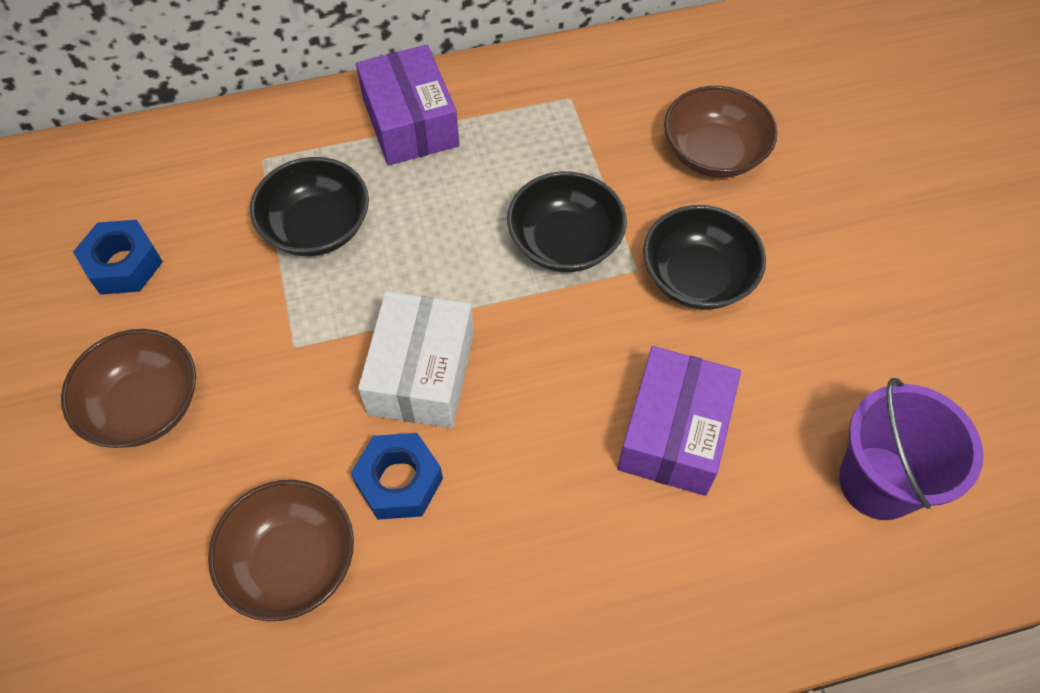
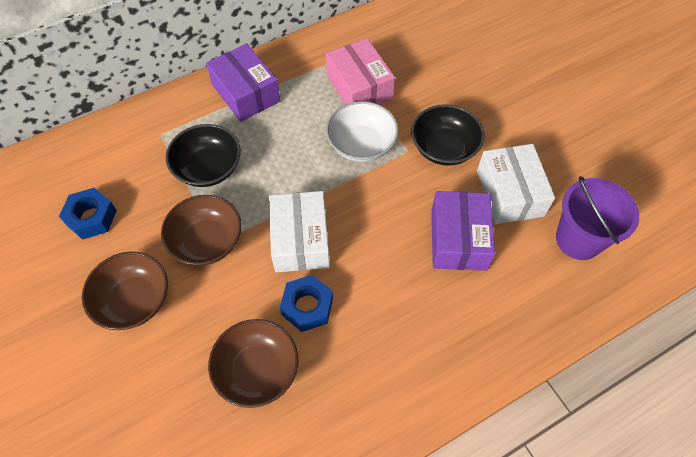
camera: 15 degrees left, 0 degrees up
black bowl [507,171,627,272] -> white bowl [326,101,399,162]
brown bowl [664,86,778,178] -> brown bowl moved to [161,195,242,266]
none -> pink box [326,38,395,105]
none -> white box [477,144,555,224]

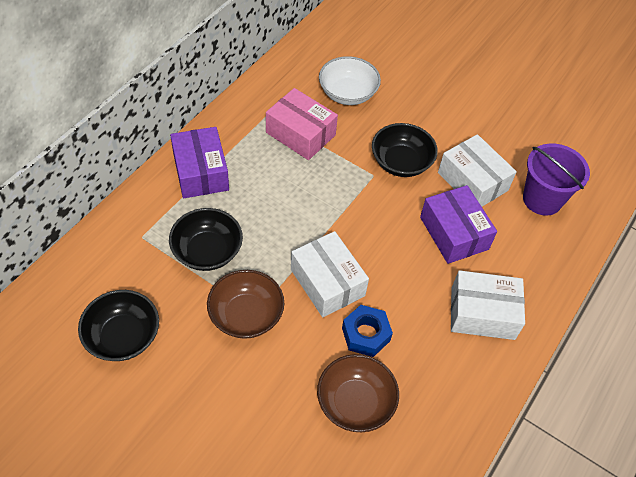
camera: 30 degrees left, 5 degrees down
blue nut [59,188,117,240] -> black bowl [78,290,159,361]
brown bowl [82,252,168,330] -> none
purple box [206,43,281,122] -> purple box turned 45 degrees clockwise [170,127,229,198]
white bowl [326,101,399,162] -> white bowl moved to [319,56,381,105]
none -> white box [451,270,525,340]

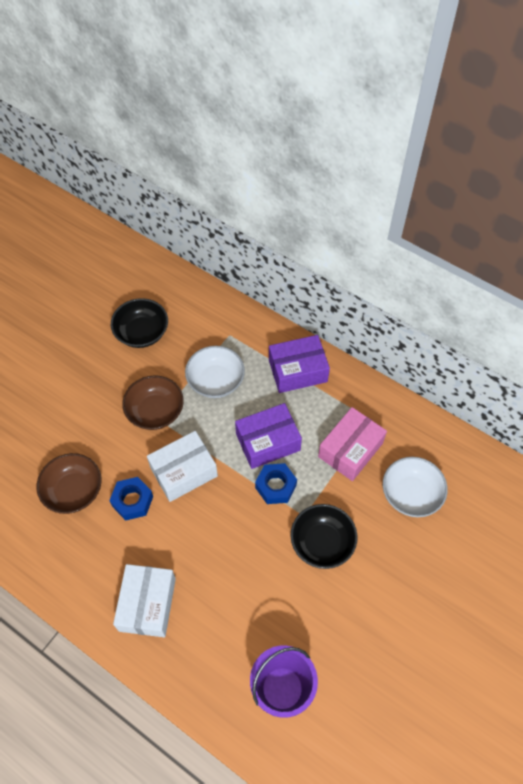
camera: 95 degrees right, 5 degrees up
black bowl [169,208,243,271] -> white bowl [185,346,245,398]
purple box [420,185,497,264] -> purple box moved to [235,403,302,469]
white box [438,134,517,207] -> none
none -> blue nut [255,463,297,504]

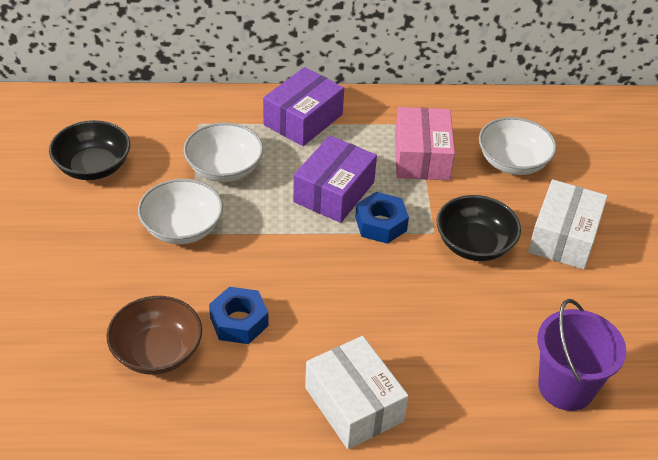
camera: 40 degrees left, 15 degrees down
brown bowl [122,375,184,430] -> white bowl [138,179,223,244]
white box [147,431,218,502] -> white box moved to [528,179,608,269]

